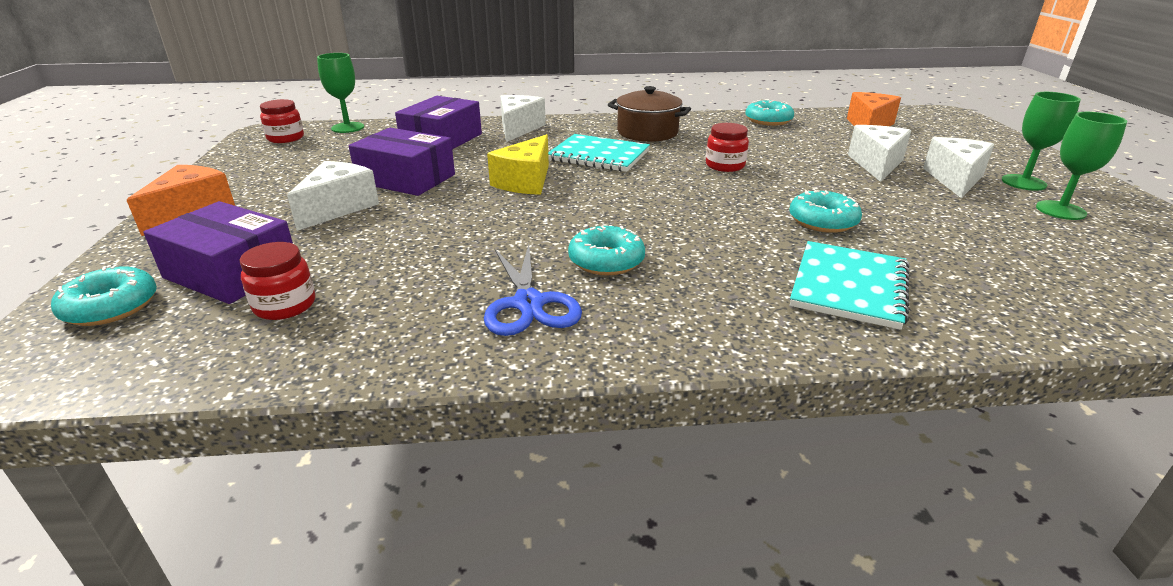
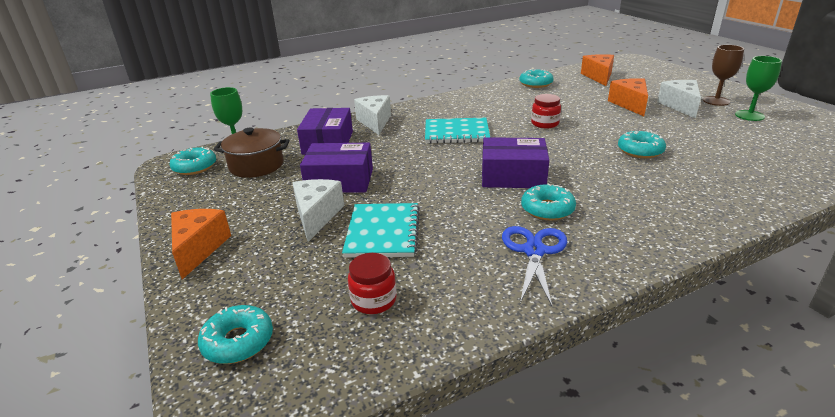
camera: 20 degrees left, 0 degrees up
purple box [143,201,293,304] -> purple box moved to [482,137,549,188]
red jar [260,99,304,143] -> turquoise donut [170,147,216,175]
blue scissors [484,244,582,336] -> blue scissors turned 135 degrees counterclockwise [502,226,567,308]
yellow cheese [487,134,549,195] -> none
brown pot [608,86,691,142] -> brown pot moved to [214,128,290,178]
turquoise notebook [790,241,909,330] -> turquoise notebook moved to [342,203,420,258]
white cheese [848,125,911,182] -> orange cheese [608,78,648,116]
green goblet [1002,92,1081,191] -> brown goblet [703,45,744,106]

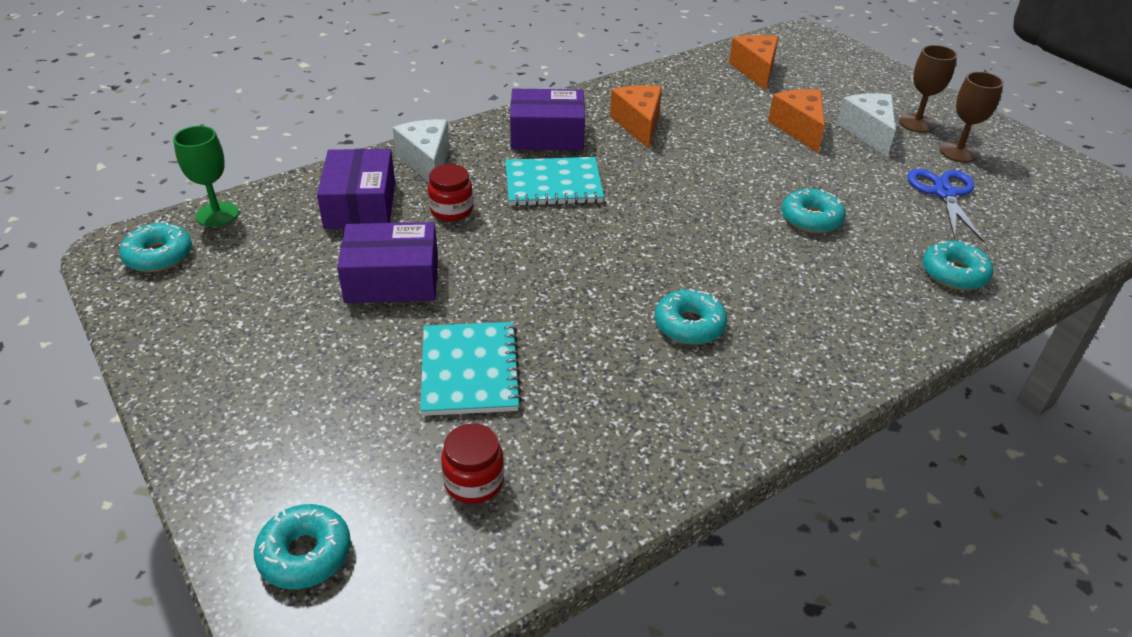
camera: 10 degrees left, 10 degrees up
orange cheese [171,209,231,279] -> orange cheese moved to [610,85,662,149]
brown pot [214,128,290,178] -> none
white cheese [292,179,344,242] -> none
purple box [482,137,549,188] -> purple box moved to [510,89,585,150]
blue scissors [502,226,567,308] -> blue scissors moved to [907,169,985,242]
turquoise donut [520,69,554,88] -> turquoise donut moved to [922,240,993,290]
red jar [531,94,561,128] -> red jar moved to [428,164,473,221]
green goblet [735,56,782,121] -> brown goblet [940,72,1004,162]

